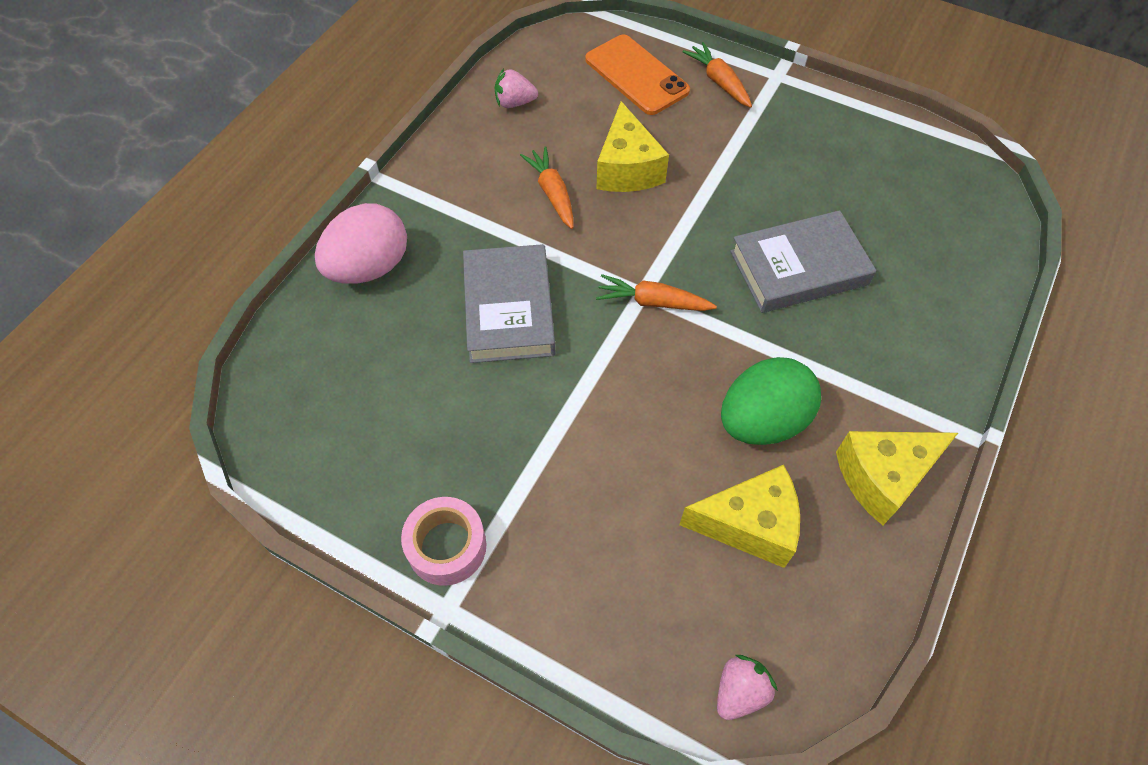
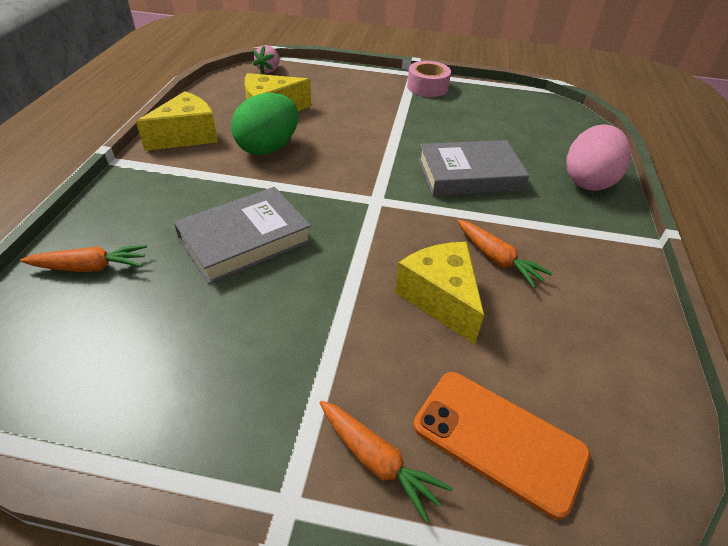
camera: 160 degrees right, 15 degrees down
grey book [463,244,555,363] -> grey book turned 75 degrees counterclockwise [418,140,529,196]
pink strawberry [495,68,538,108] -> none
orange carrot [596,274,717,311] -> orange carrot moved to [20,245,147,272]

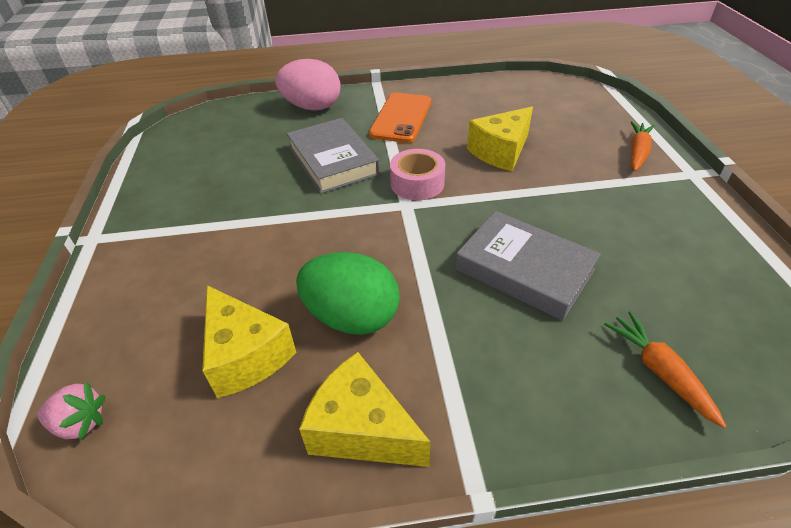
camera: 105 degrees left, 0 degrees up
pink tape [407,61,451,97] -> pink tape moved to [390,149,445,200]
orange phone [413,372,591,520] -> orange phone moved to [369,93,431,143]
orange carrot [457,220,553,288] -> none

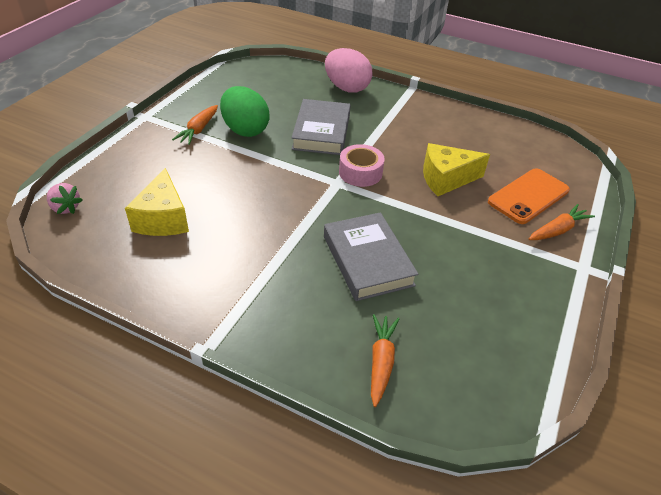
camera: 30 degrees right, 0 degrees up
green egg [296,252,400,335] -> green egg moved to [220,86,270,137]
yellow cheese [299,352,431,467] -> none
orange phone [369,93,431,143] -> orange phone moved to [488,168,570,224]
none -> orange carrot [172,105,218,145]

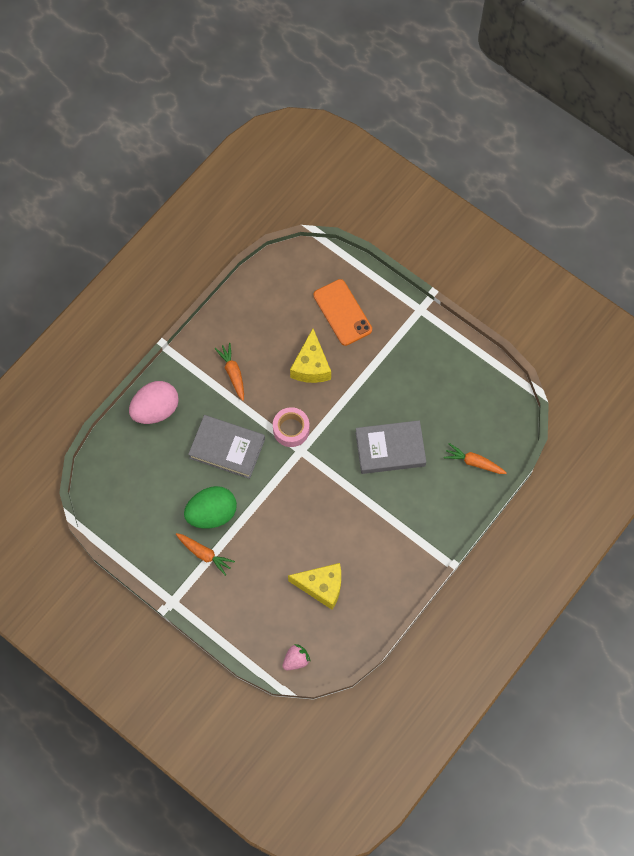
camera: 75 degrees left, 25 degrees up
orange carrot [529,204,595,240] -> orange carrot moved to [215,343,244,401]

